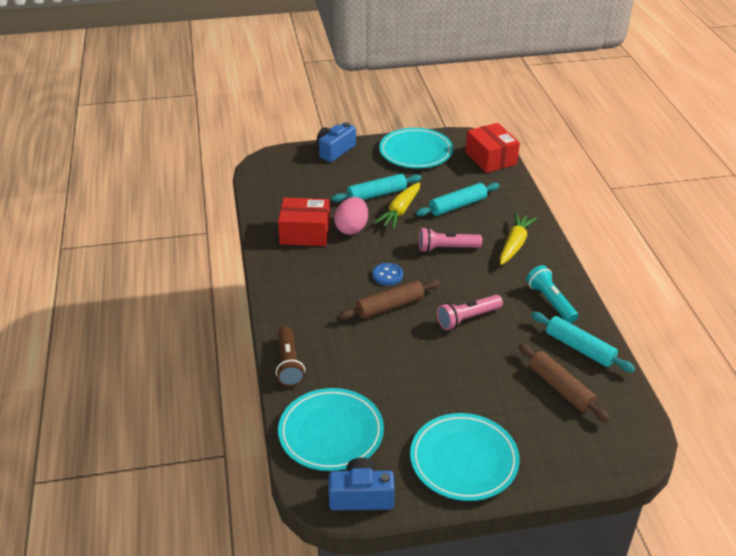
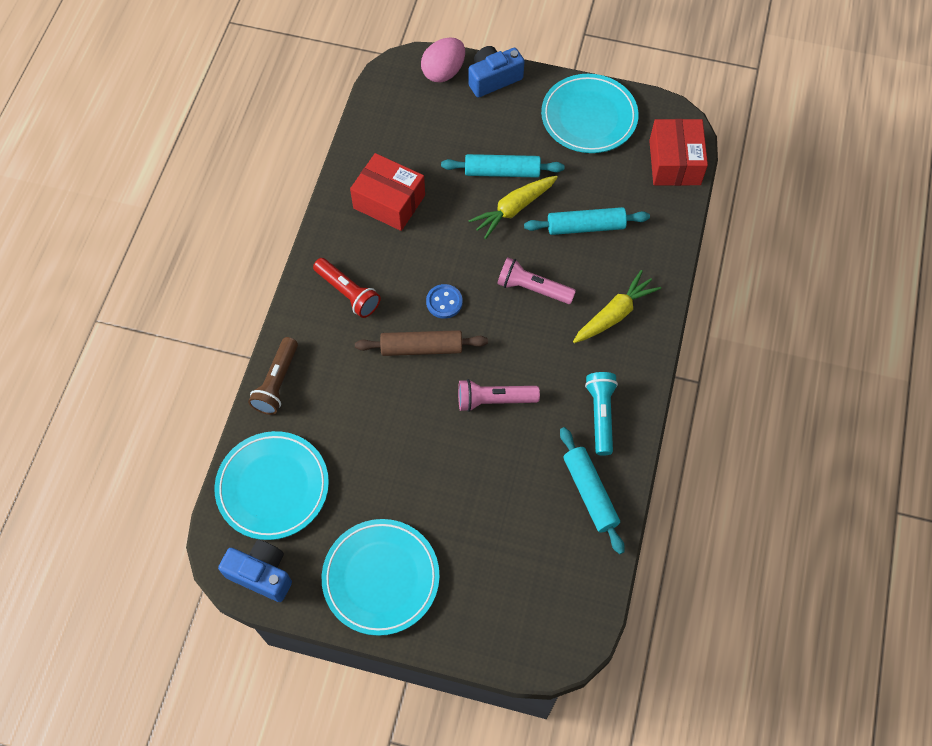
camera: 25 degrees right, 25 degrees up
pink egg [334,197,368,235] -> pink egg moved to [421,38,465,83]
brown rolling pin [518,343,610,422] -> none
none -> red flashlight [313,258,381,318]

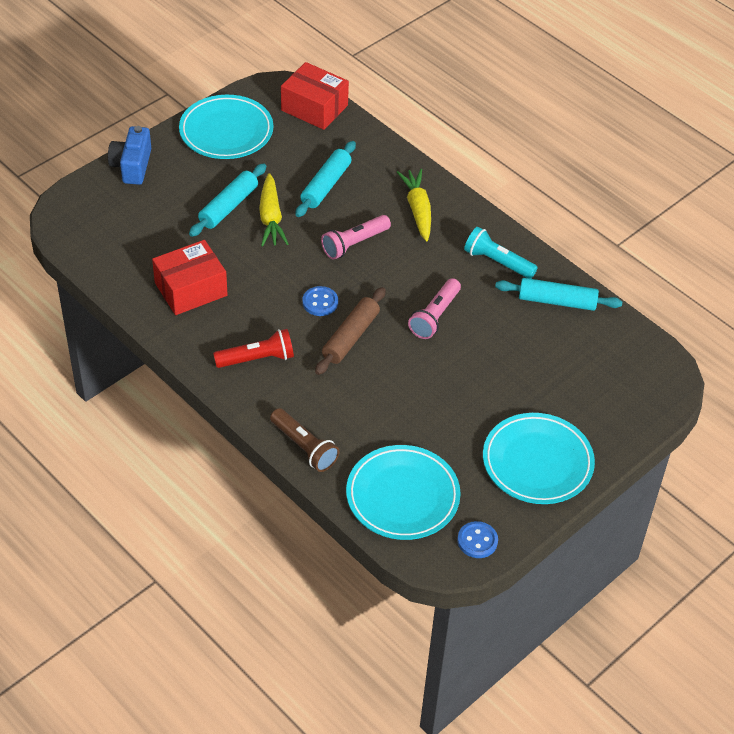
camera: 60 degrees left, 15 degrees down
blue camera [218,540,292,602] -> blue button [458,521,498,558]
pink egg [421,38,465,83] -> none

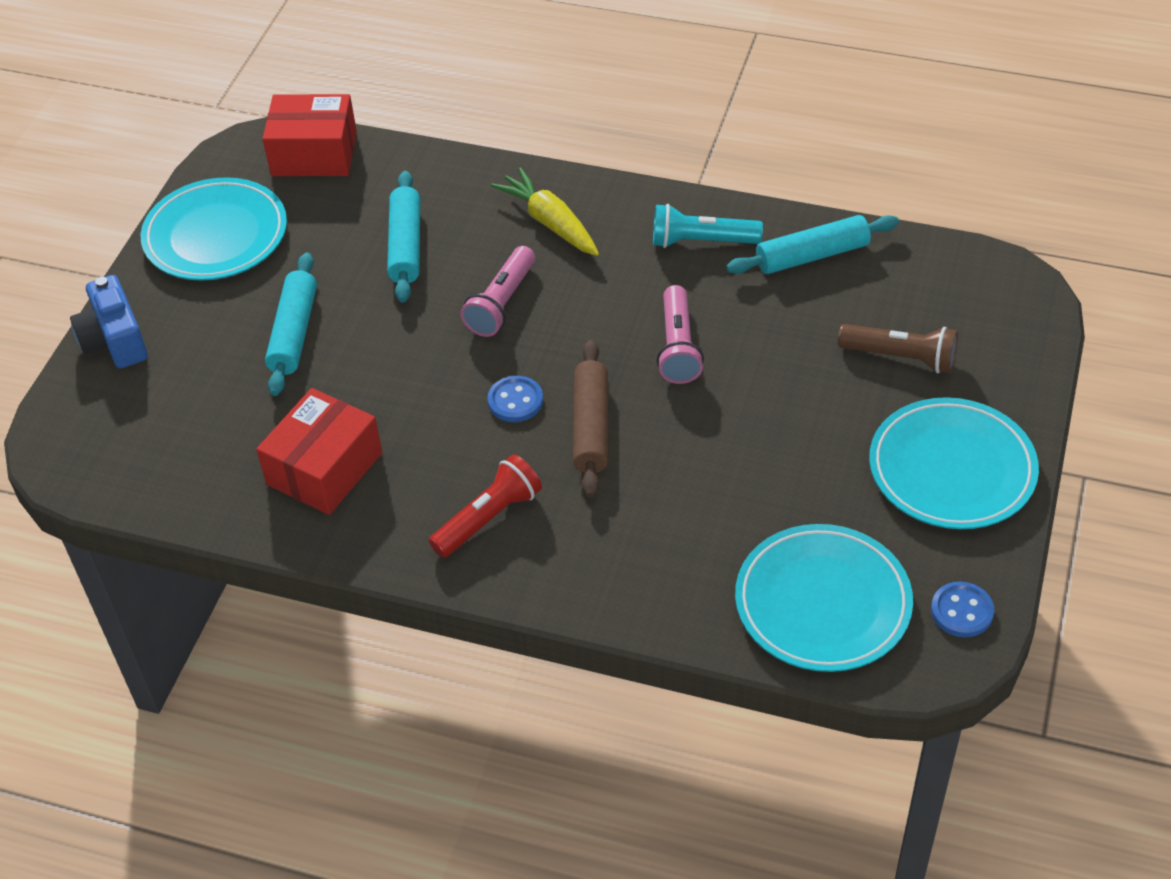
camera: 25 degrees left, 0 degrees up
yellow carrot [259,173,288,246] -> none
brown flashlight [270,408,339,472] -> brown flashlight moved to [838,324,958,373]

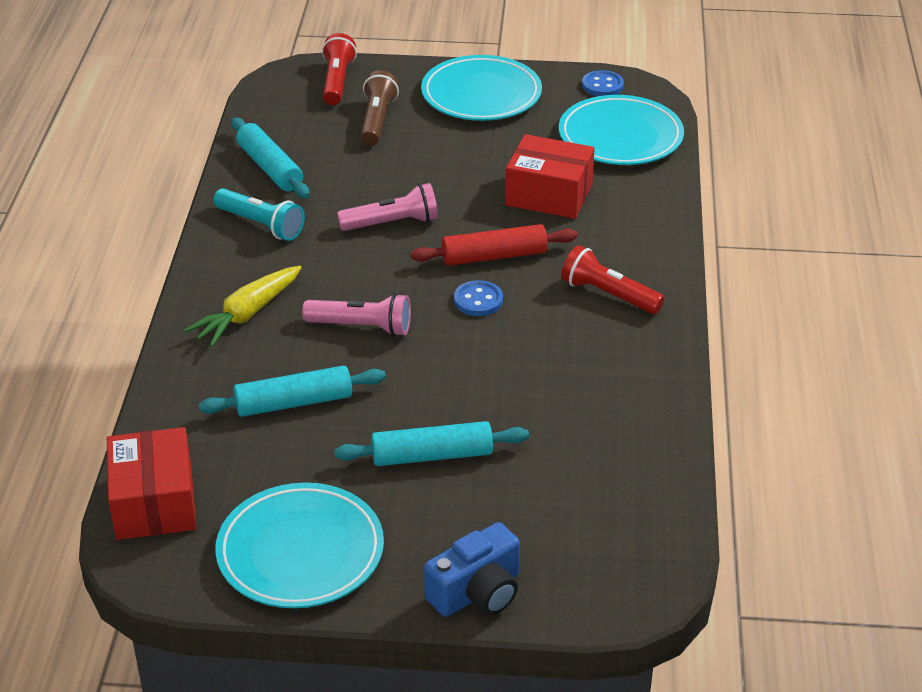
camera: 105 degrees left, 10 degrees down
red box [256,388,382,515] -> red box moved to [505,134,595,219]
brown rolling pin [573,340,608,498] -> red rolling pin [410,224,578,266]
turquoise flashlight [653,204,763,248] -> turquoise flashlight turned 45 degrees counterclockwise [213,188,305,241]
none -> red flashlight [322,33,357,105]

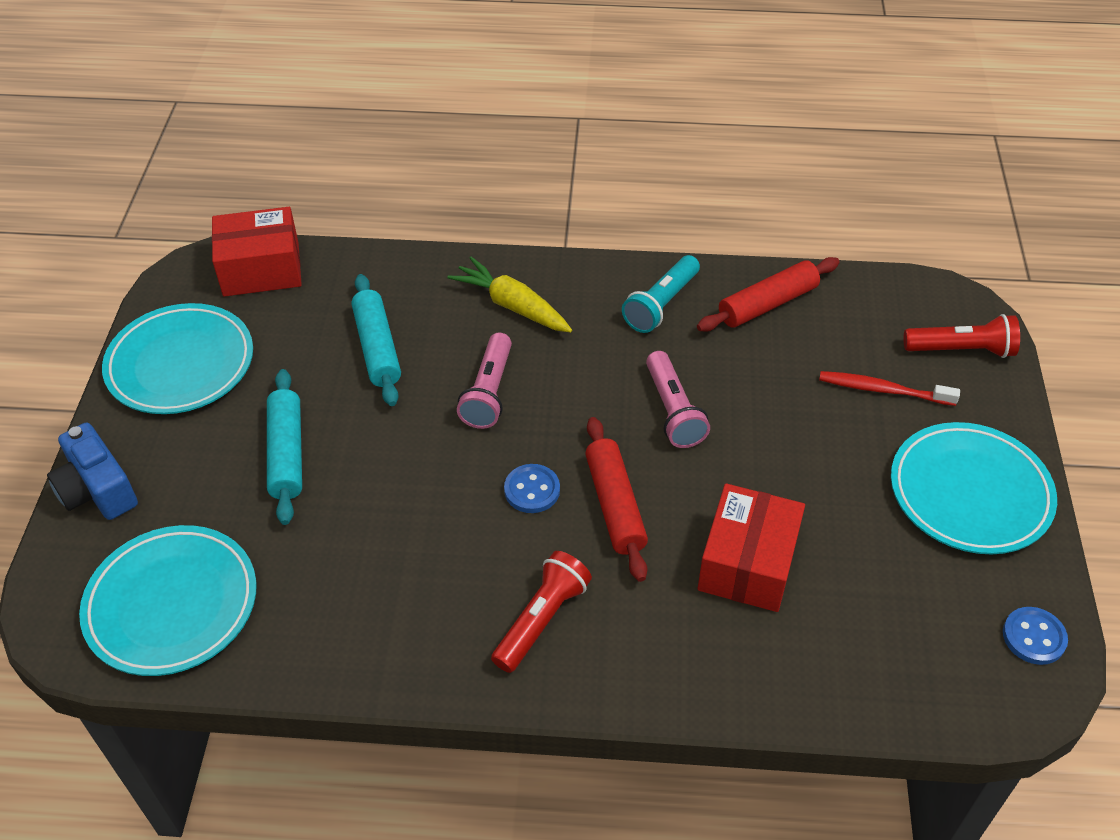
camera: 90 degrees right, 10 degrees up
turquoise rolling pin [231,117,310,198] -> red rolling pin [697,257,840,332]
brown flashlight [360,70,399,146] -> red toothbrush [819,371,960,406]
turquoise plate [559,95,684,165] -> turquoise plate moved to [79,525,256,676]

